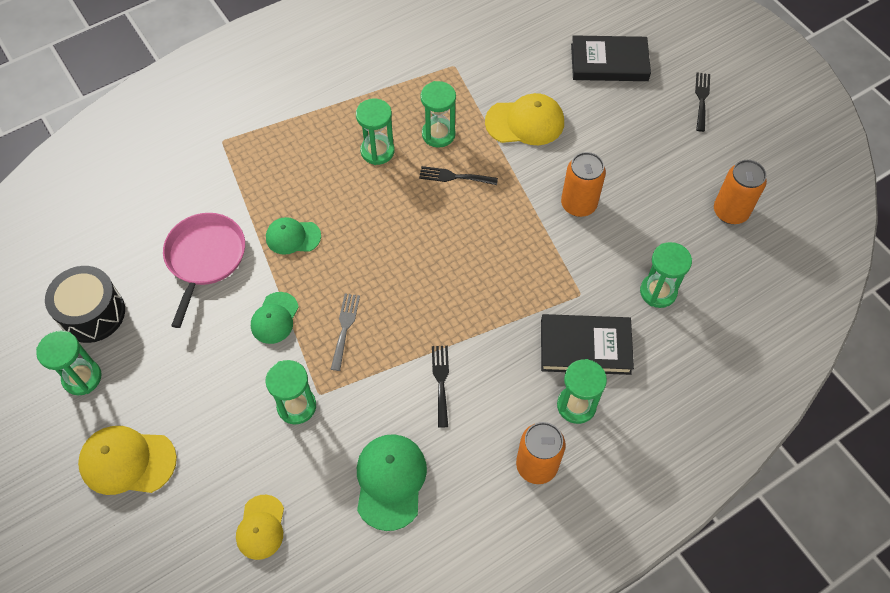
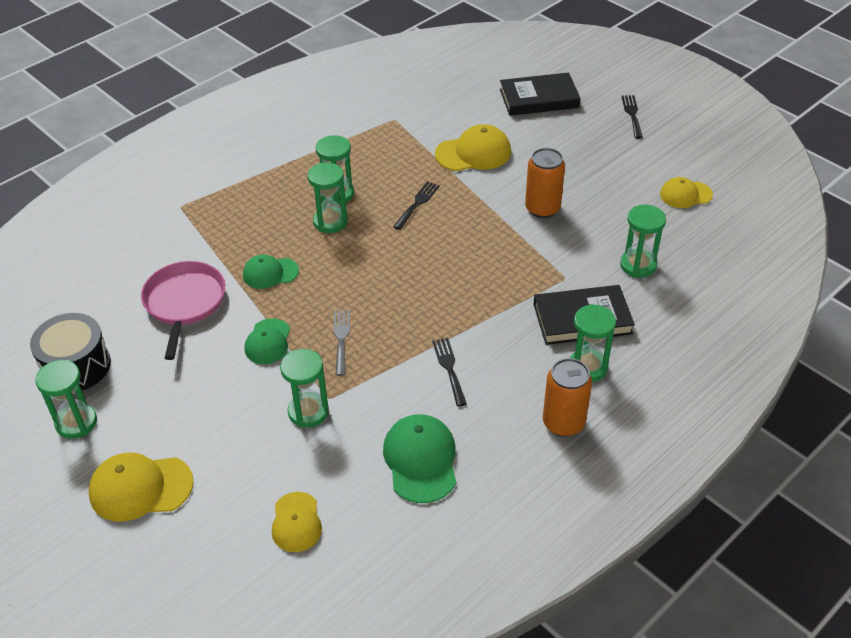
camera: 10 degrees left, 15 degrees down
black fork [419,166,498,185] -> black fork turned 120 degrees clockwise [393,181,440,230]
green hourglass [420,81,456,148] -> green hourglass moved to [308,162,348,233]
orange can [714,160,767,224] -> yellow cap [660,177,713,208]

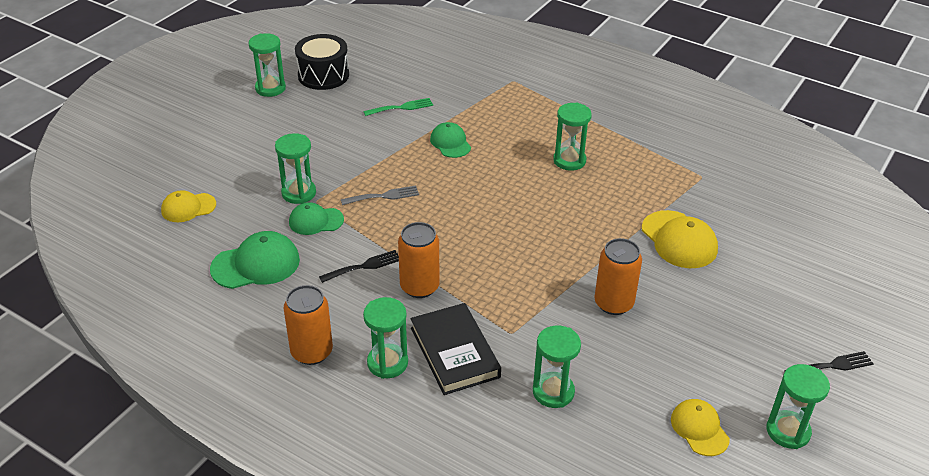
camera: 75 degrees right, 5 degrees down
yellow cap [89,453,194,522] -> none
pink pan [141,261,225,360] -> green fork [363,98,433,116]
green cap [244,318,290,364] -> green cap moved to [289,202,344,235]
green hourglass [308,162,348,233] -> green hourglass moved to [766,364,830,449]
black fork [393,181,440,230] -> none
black book [500,72,581,116] -> none
none -> orange can [398,222,439,298]

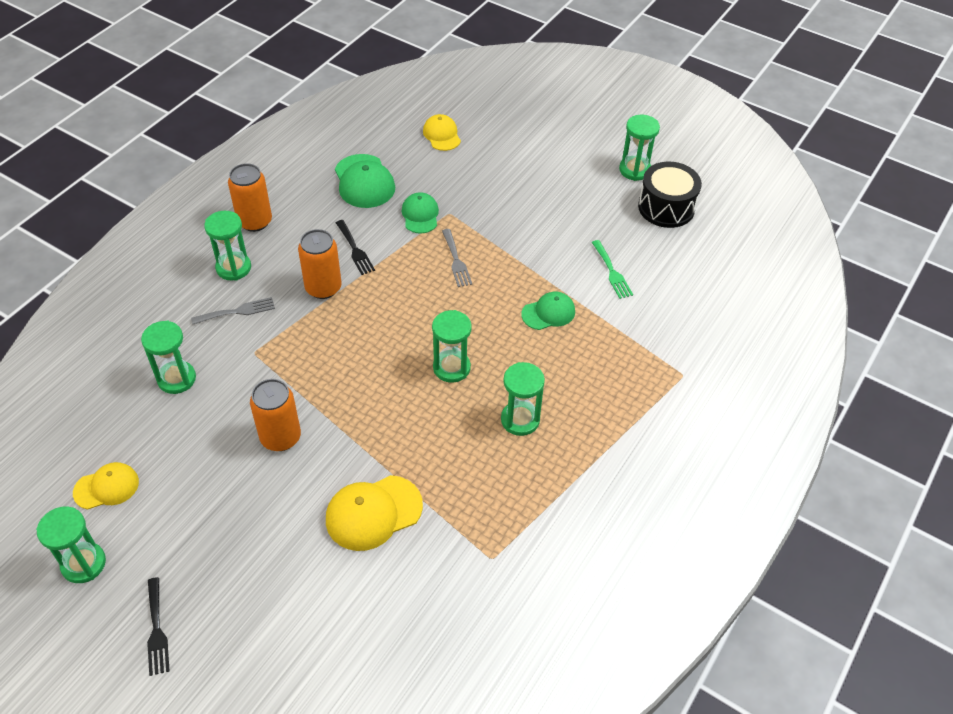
camera: 90 degrees right, 10 degrees up
green hourglass [275,133,316,204] -> green hourglass moved to [432,310,472,383]
black book [410,303,501,395] -> grey fork [191,297,275,324]

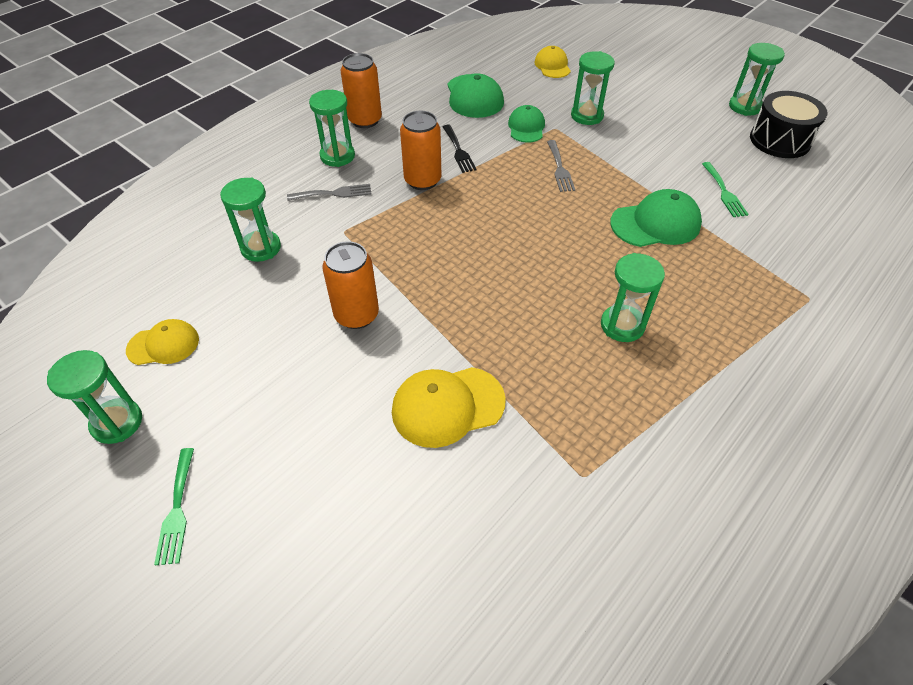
camera: 10 degrees right, 0 degrees up
black fork [147,577,170,676] -> green fork [154,448,194,565]
green hourglass [432,310,472,383] -> green hourglass moved to [571,51,615,125]
green cap [521,292,575,330] -> green cap [610,189,702,247], size x1.54

